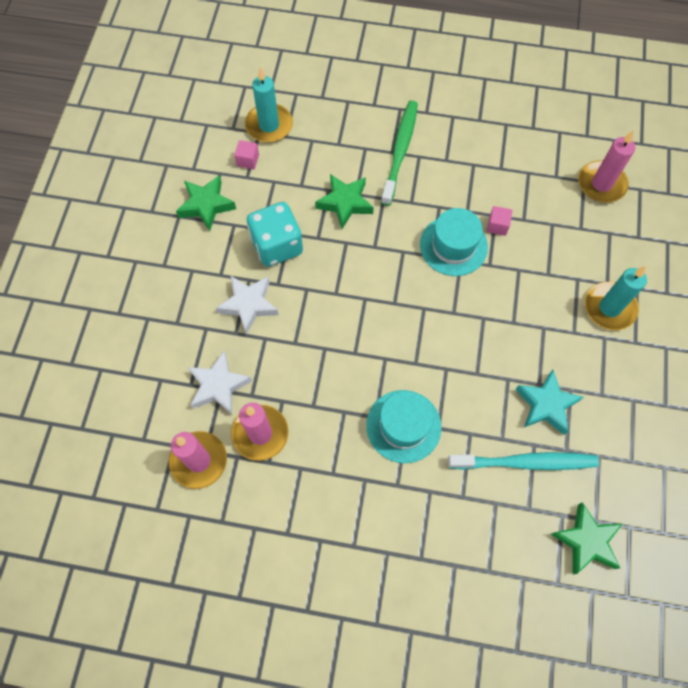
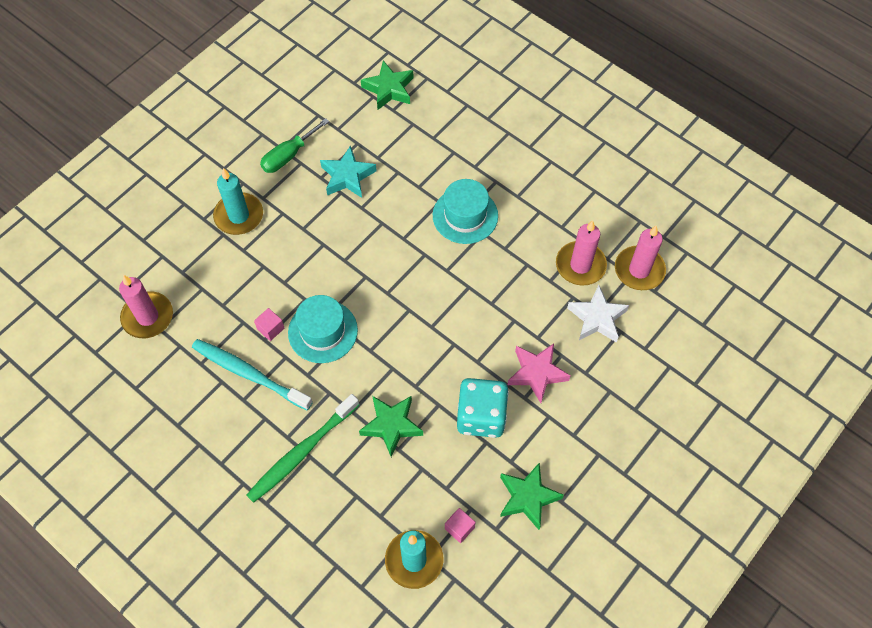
camera: 150 degrees left, 5 degrees down
white star [216,276,279,335] -> pink star [508,344,570,403]
turquoise toothbrush [448,452,599,470] -> turquoise toothbrush moved to [192,339,313,410]
none -> green screwdriver [260,118,329,173]

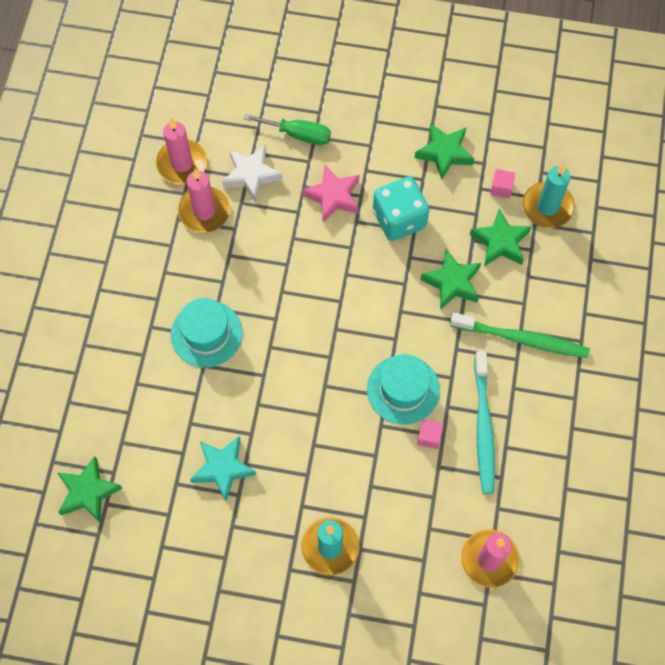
camera: 120 degrees left, 5 degrees up
green screwdriver [260,118,329,173] -> green screwdriver moved to [244,114,331,145]
none -> green star [470,208,532,266]

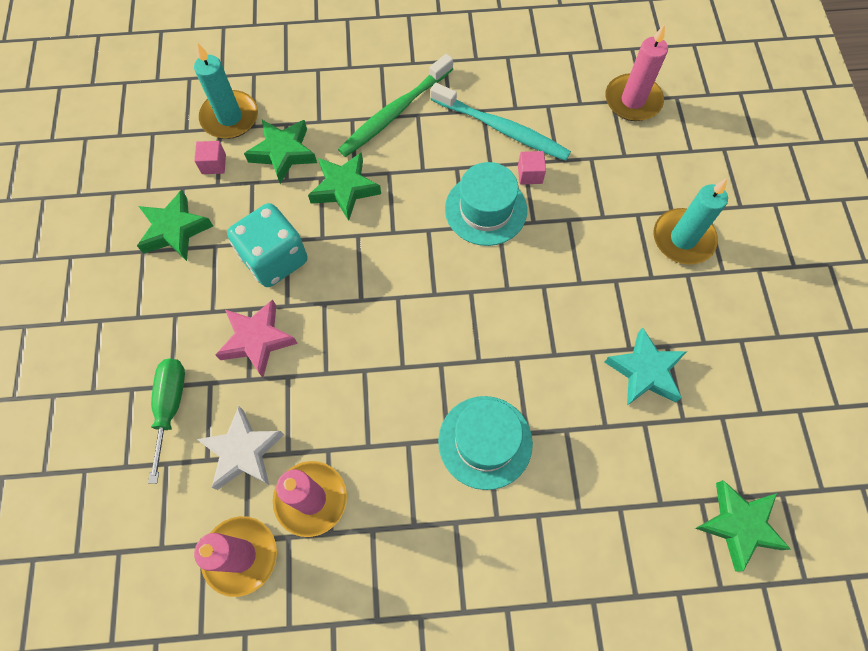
camera: 105 degrees left, 0 degrees up
green toothbrush [450,313,590,358] -> green toothbrush turned 135 degrees counterclockwise [338,54,453,157]
turquoise toothbrush [474,351,495,494] -> turquoise toothbrush turned 45 degrees clockwise [431,83,571,161]

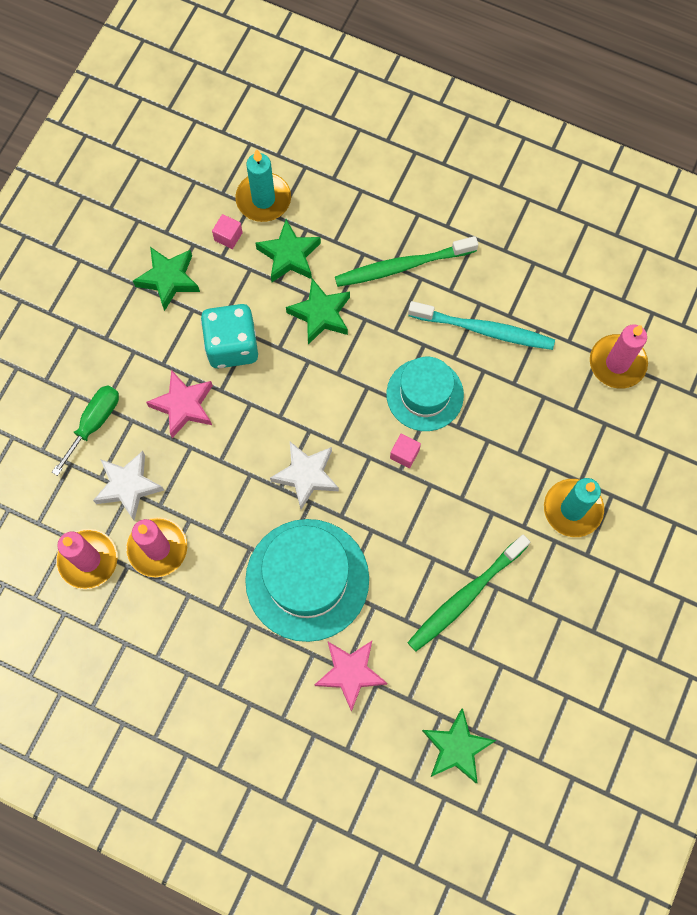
camera: 30 degrees right, 5 degrees up
turquoise toothbrush [431,83,571,161] -> turquoise toothbrush turned 45 degrees counterclockwise [408,301,555,350]
turquoise hat [438,396,533,490] -> turquoise hat [245,519,369,642], size x1.53
pink cube [518,151,546,184] -> pink cube moved to [390,434,421,468]
turquoise star [605,327,687,406] -> green toothbrush [407,534,530,652]
none -> white star [270,442,339,510]
none -> pink star [315,641,387,712]

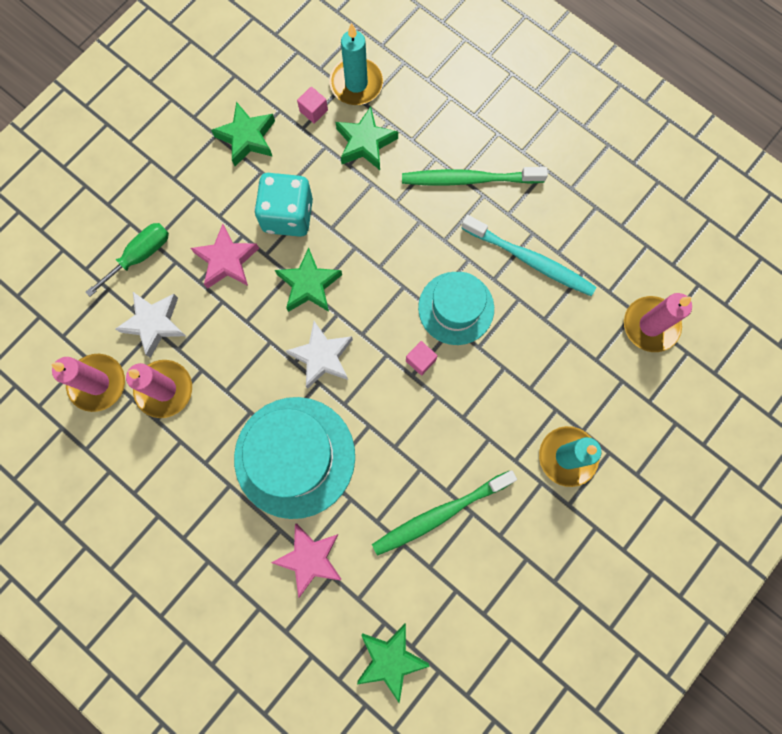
camera: 15 degrees right, 5 degrees up
green star [286,278,350,345] -> green star moved to [275,248,342,312]

